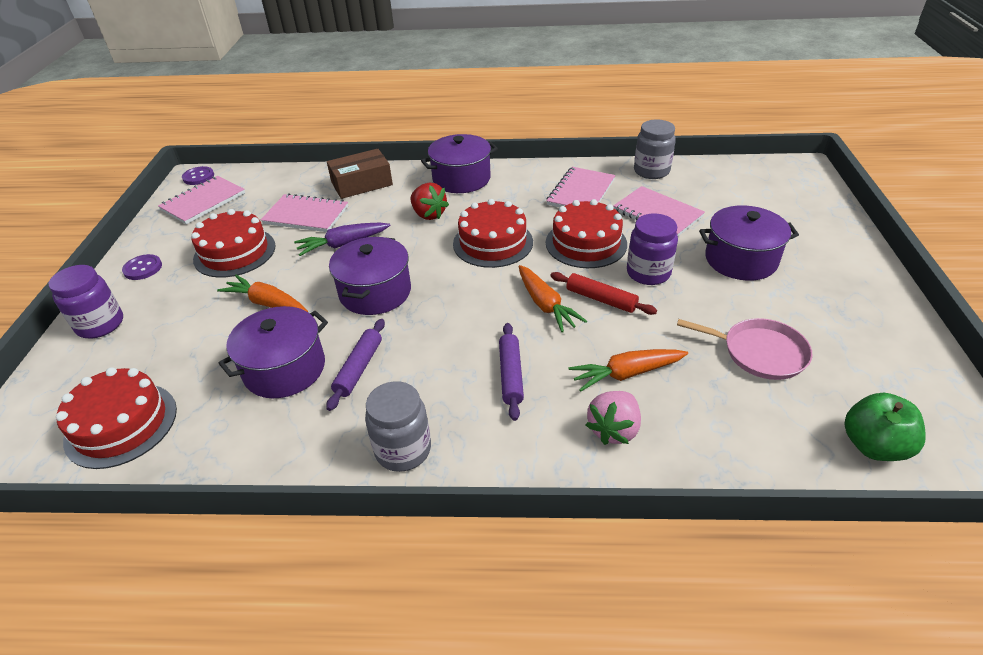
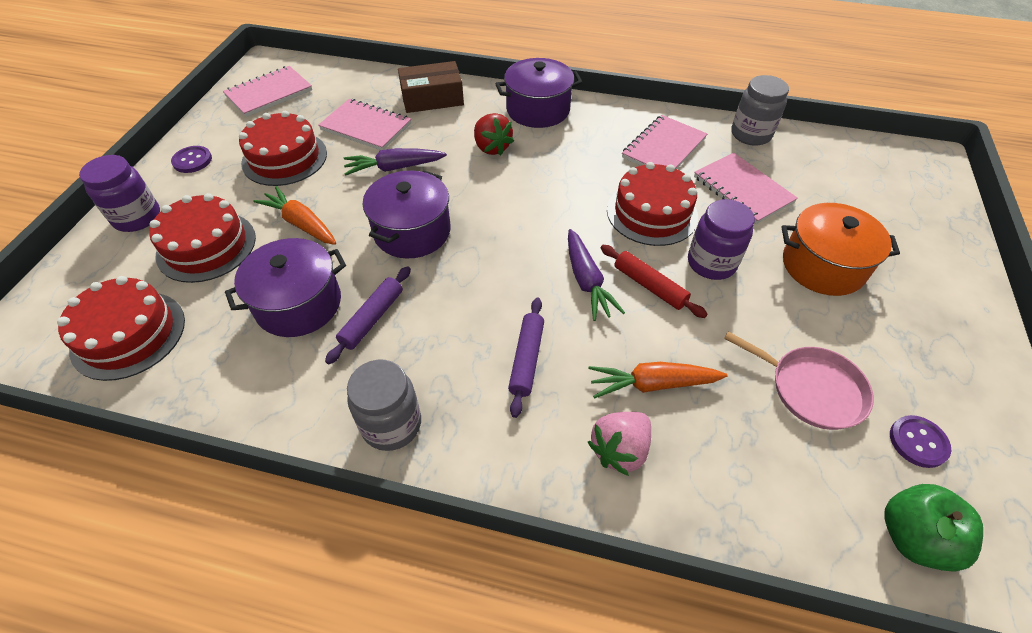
camera: 10 degrees right, 10 degrees up
purple button [182,166,214,185] -> purple button moved to [890,415,951,468]
red cake [453,199,533,268] -> red cake moved to [149,193,256,283]
orange carrot [519,265,587,333] -> purple carrot [568,229,625,321]
purple pot [699,205,799,281] -> orange pot [781,203,900,296]

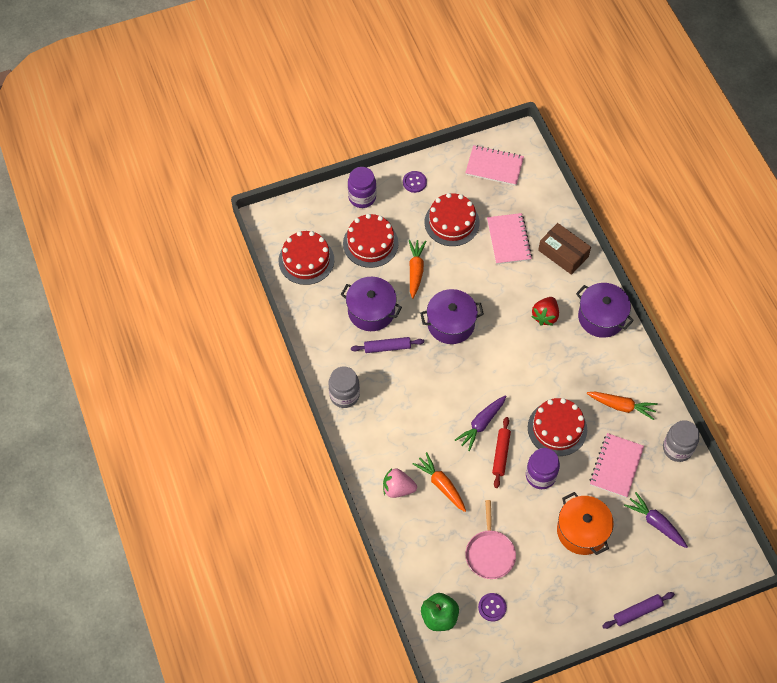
camera: 55 degrees right, 10 degrees up
purple carrot [344,148,447,176] -> purple carrot moved to [624,492,688,548]
purple rolling pin [508,298,544,418] -> purple rolling pin moved to [602,592,675,629]
pink notebook [622,115,707,169] -> orange carrot [587,392,658,420]

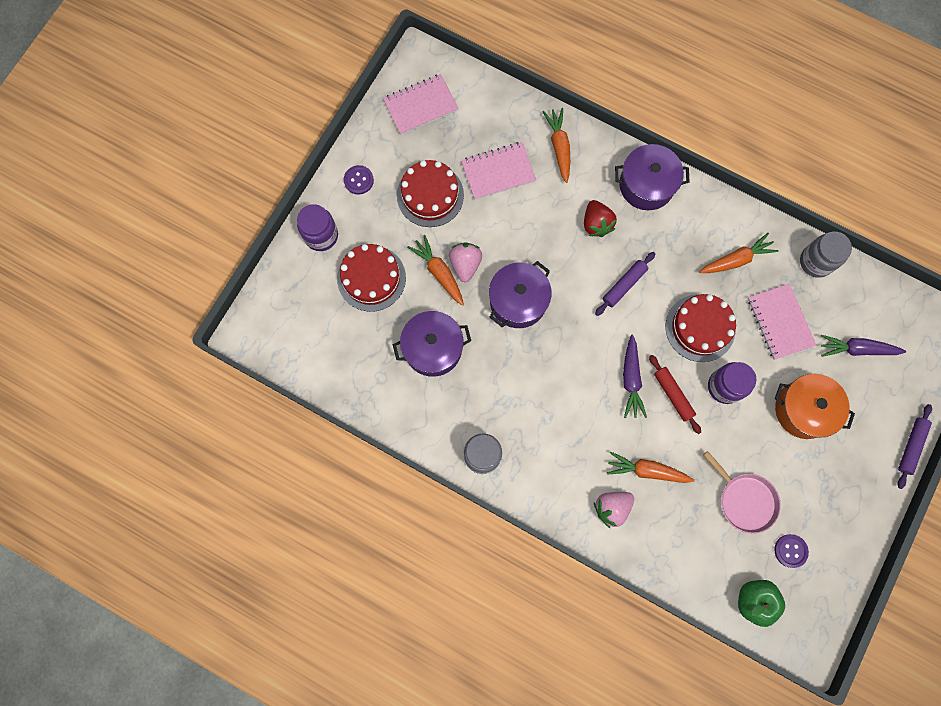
camera: 40 degrees left, 15 degrees up
red cake [278,231,334,285] -> none
purple rolling pin [351,337,424,353] -> purple rolling pin moved to [595,252,655,316]
pink notebook [487,213,532,264] -> pink notebook turned 60 degrees counterclockwise [461,142,536,200]
brown box [538,223,591,275] -> orange carrot [543,108,570,183]
none -> pink strawberry [449,243,482,282]

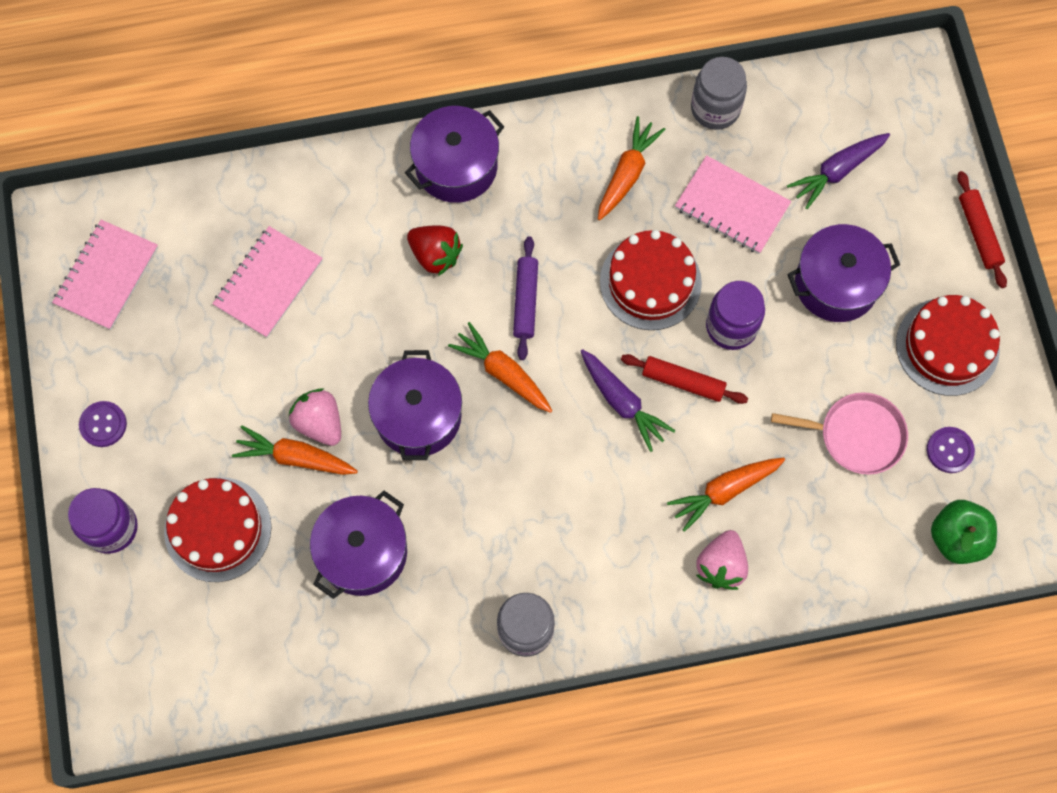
camera: 40 degrees left, 5 degrees down
red cake [397,160,464,227] -> red cake moved to [896,295,1000,396]
orange carrot [543,108,570,183] -> orange carrot moved to [448,322,552,413]
orange pot [775,374,855,439] -> purple pot [787,224,900,322]
purple rolling pin [898,404,932,489] -> red rolling pin [957,171,1007,288]

